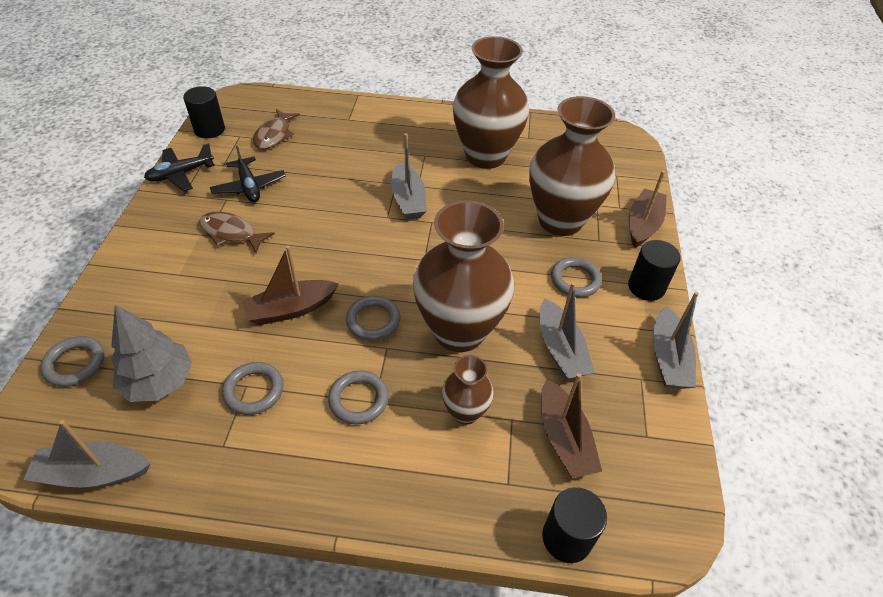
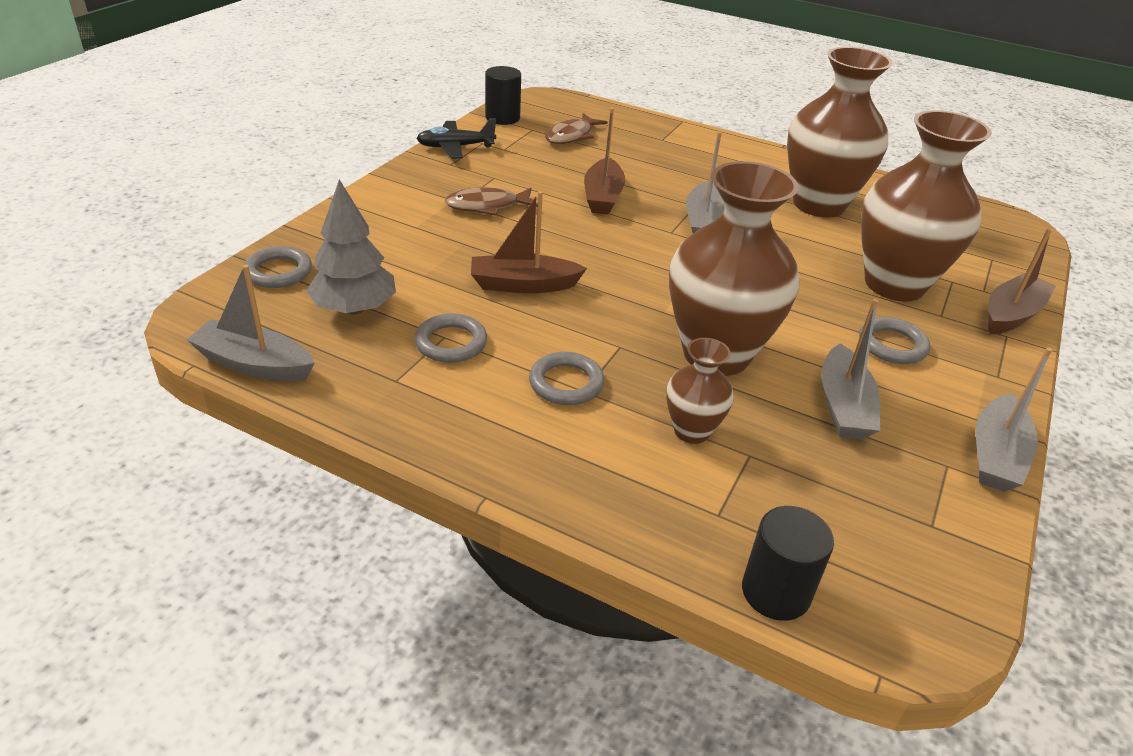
camera: 20 degrees right, 10 degrees down
brown fish [199,212,275,253] -> brown fish turned 60 degrees counterclockwise [445,187,537,216]
black plane [210,146,286,202] -> none
grey ring [346,296,400,341] -> none
brown boat [541,373,602,479] -> brown boat moved to [584,107,625,215]
black cylinder [628,240,681,301] -> none

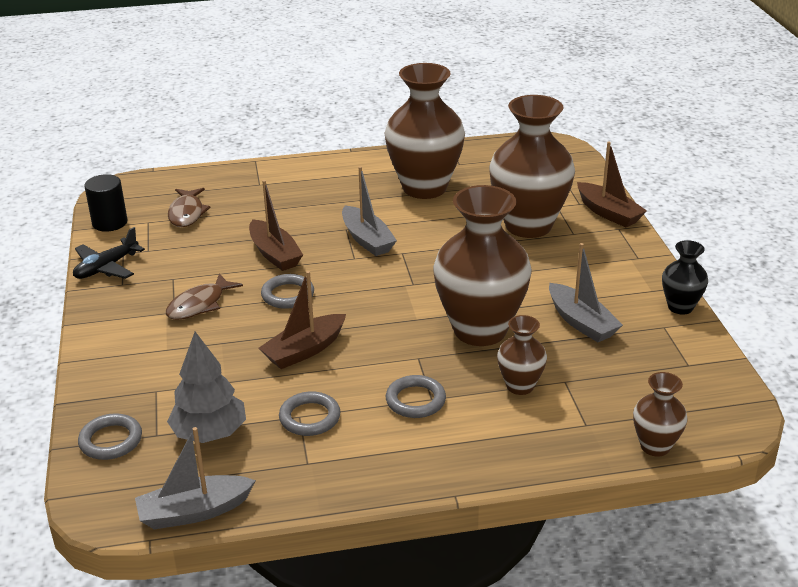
camera: 35 degrees left, 5 degrees down
black cylinder [742,506,834,621] -> brown vase [633,372,688,457]
grey ring [859,317,930,364] -> grey ring moved to [261,274,314,309]
grey boat [976,347,1052,492] -> black vase [662,240,708,315]
brown boat [988,229,1056,334] -> brown boat turned 135 degrees clockwise [577,141,647,227]

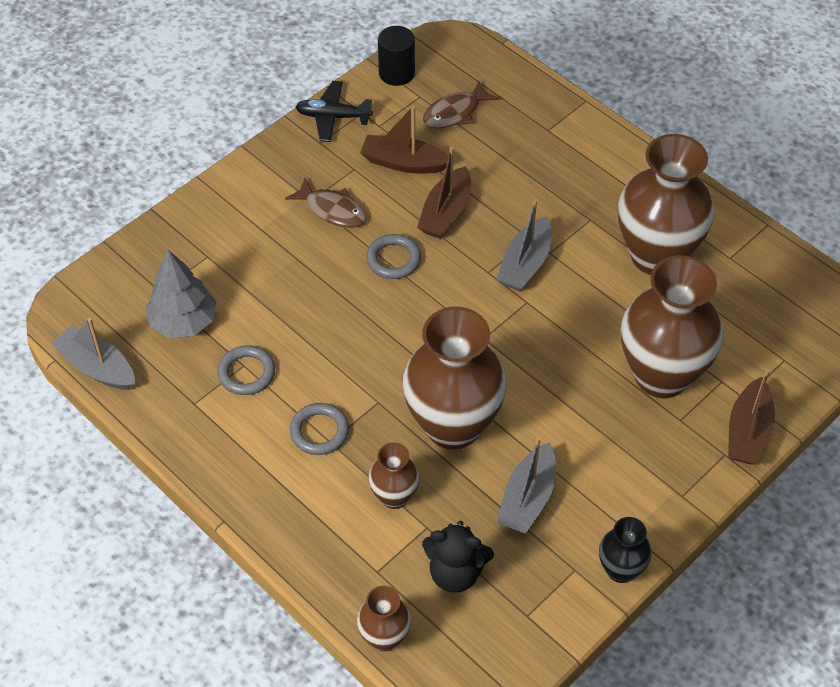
camera: 55 degrees right, 20 degrees up
grey ring [78,413,142,460] -> none
brown fish [166,273,243,320] -> brown fish turned 150 degrees counterclockwise [285,178,366,228]
brown boat [259,271,346,369] -> brown boat moved to [360,106,448,174]
none -> black teddy bear [422,521,494,593]

